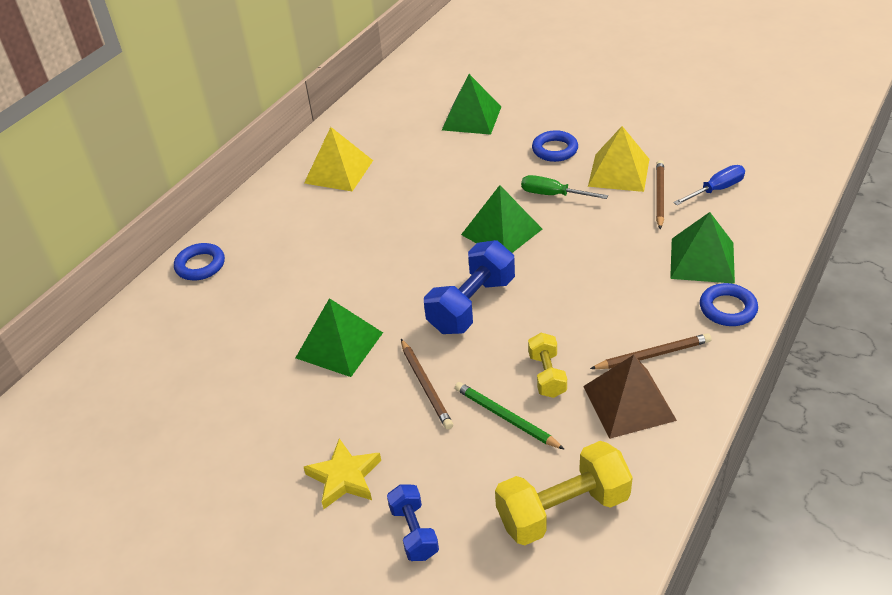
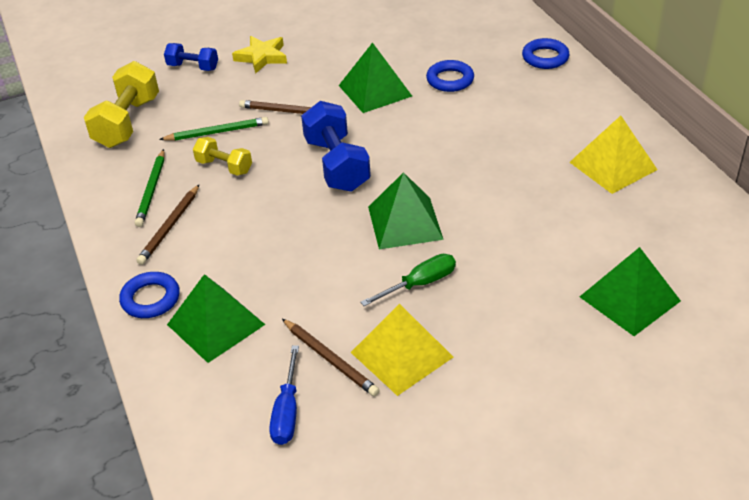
camera: 125 degrees right, 0 degrees up
blue ring [532,130,578,162] -> blue ring moved to [426,60,474,92]
brown pyramid [583,355,677,439] -> green pencil [135,149,164,227]

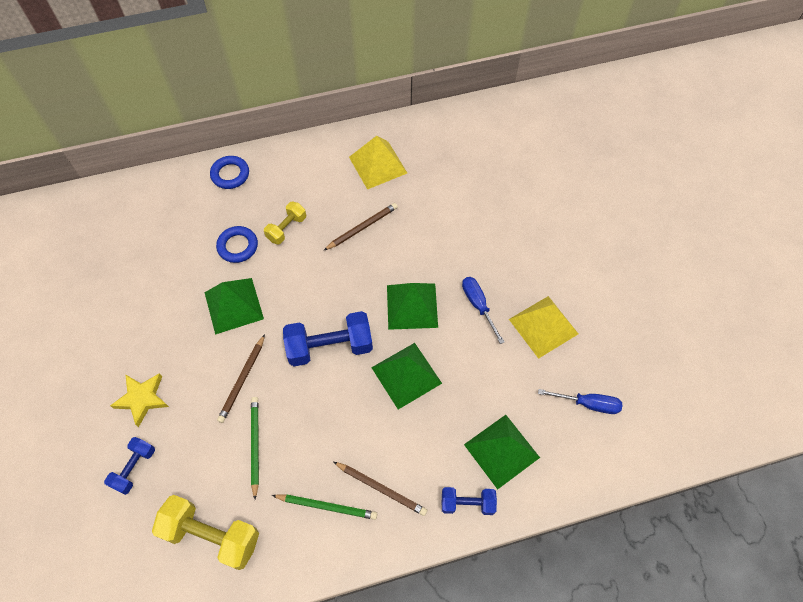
camera: 85 degrees left, 20 degrees up
blue ring [119,272,180,318] -> blue dumbbell [442,487,497,515]
yellow dumbbell [193,137,252,176] -> yellow dumbbell moved to [264,202,306,245]
brown pencil [282,319,380,396] -> brown pencil moved to [324,203,398,250]
green screwdriver [360,254,456,306] -> blue screwdriver [462,277,505,344]
green pyramid [580,247,681,336] -> green pyramid moved to [371,343,442,410]

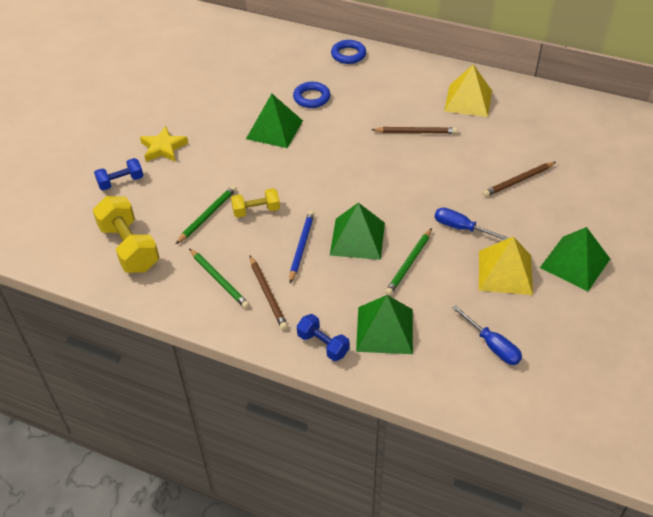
camera: 40 degrees right, 15 degrees down
brown pencil [217,334,265,423] -> brown pencil moved to [483,162,556,197]
yellow dumbbell [264,202,306,245] -> yellow dumbbell moved to [231,188,280,218]
blue dumbbell [283,311,373,366] -> none
green pyramid [387,283,438,330] -> green pyramid moved to [540,227,610,291]
blue screwdriver [462,277,505,344] -> blue screwdriver turned 75 degrees counterclockwise [435,208,509,240]
none -> blue pencil [289,211,315,283]
none -> green pencil [385,228,432,296]

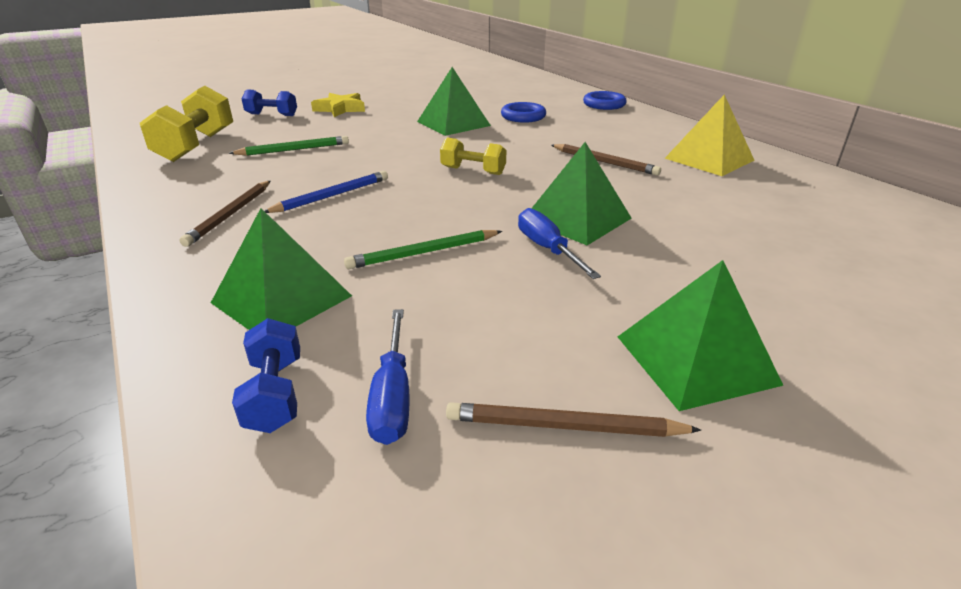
camera: 35 degrees right, 15 degrees down
green pencil [189,248,250,309] -> none
yellow dumbbell [231,188,280,218] -> yellow dumbbell moved to [440,138,506,175]
blue dumbbell [297,314,350,361] -> blue dumbbell moved to [232,318,300,433]
green pyramid [330,203,385,260] -> green pyramid moved to [532,142,632,245]
yellow pyramid [479,236,533,295] -> none
brown pencil [483,162,556,197] -> brown pencil moved to [446,402,702,437]

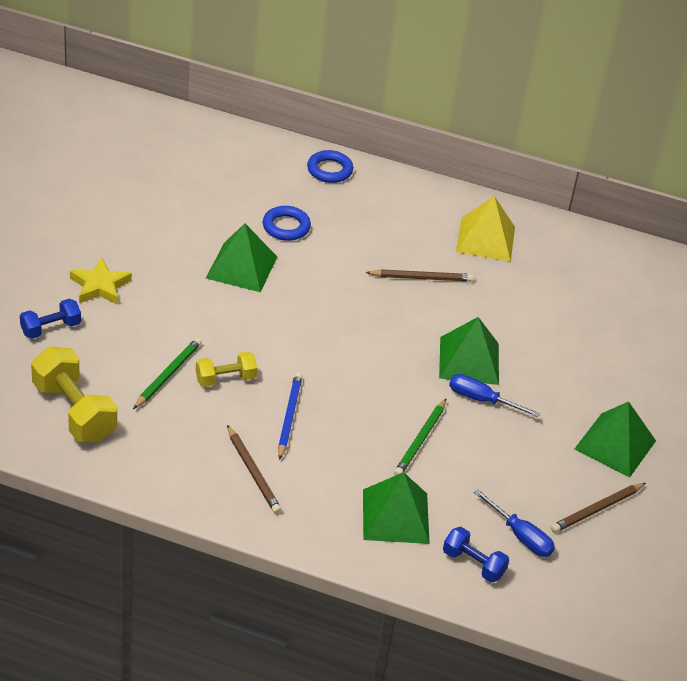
camera: 45 degrees left, 10 degrees up
yellow dumbbell [440,138,506,175] -> yellow dumbbell moved to [196,351,257,387]

